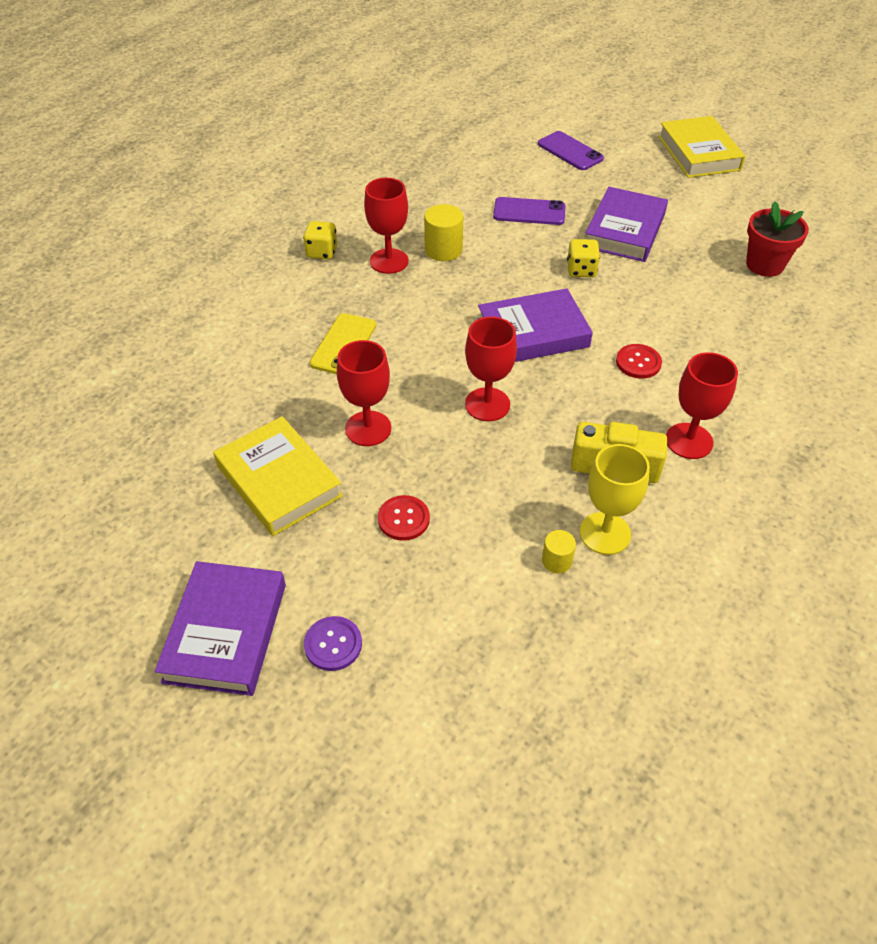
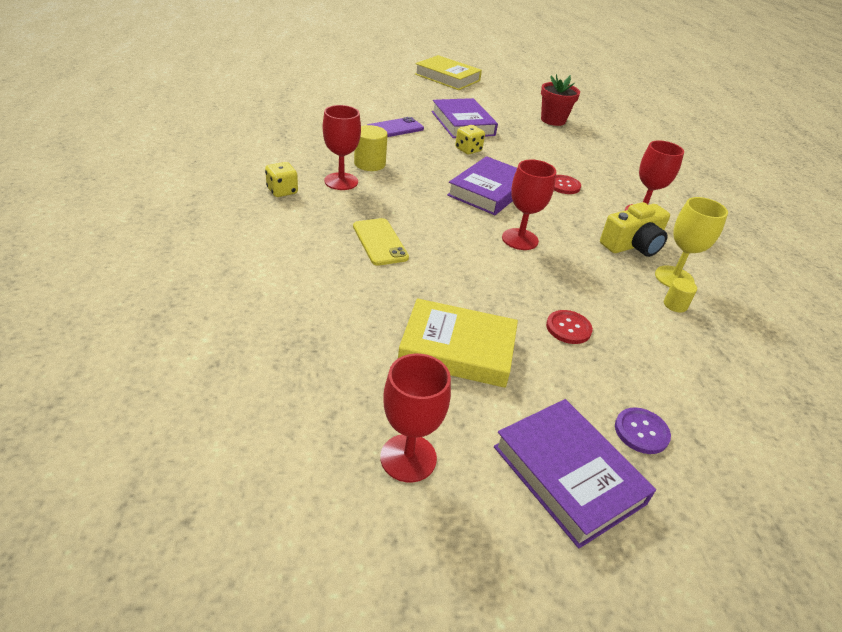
camera: 45 degrees left, 10 degrees down
red goblet [337,340,391,446] -> red goblet moved to [380,354,451,482]
purple phone [538,131,604,170] -> none

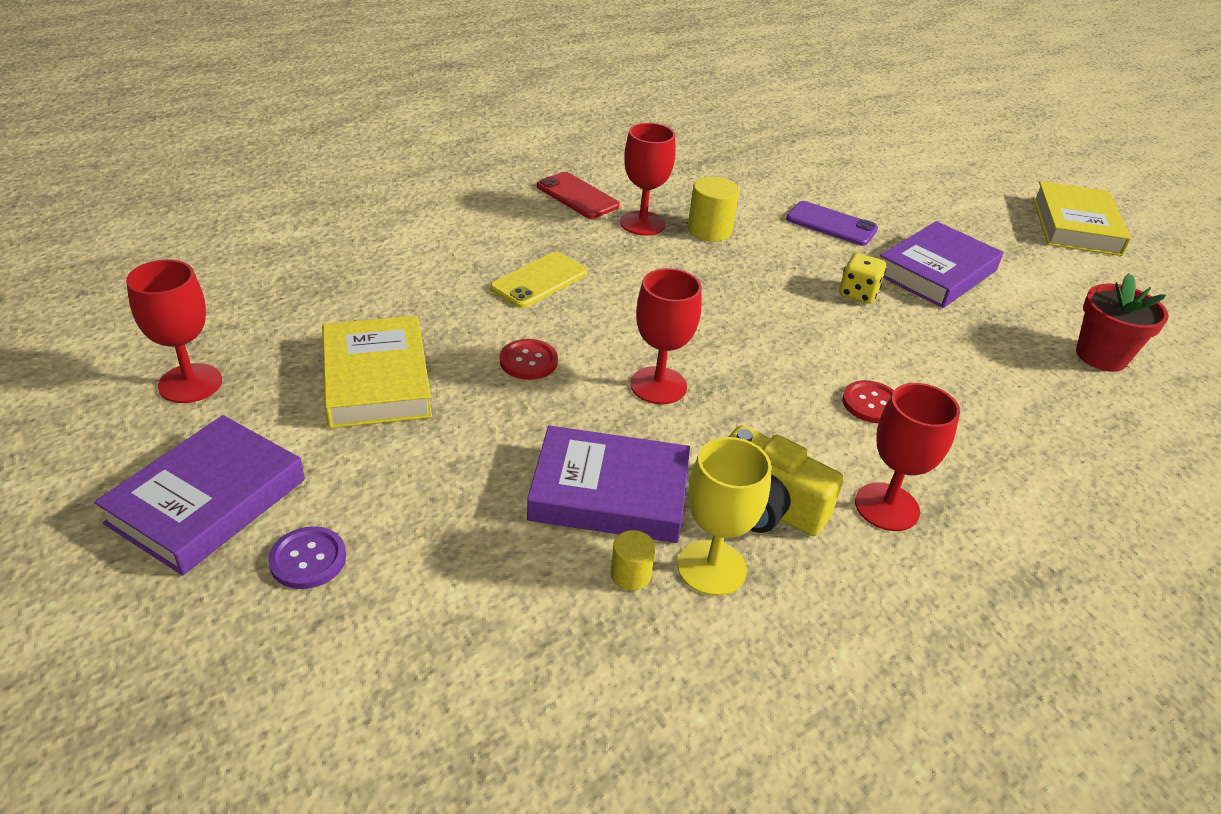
camera: 65 degrees right, 0 degrees up
yellow dice [265,162,298,197] -> red phone [537,172,620,219]
purple book [447,156,517,215] -> purple book moved to [527,425,690,543]
red button [546,310,593,344] -> red button moved to [500,339,558,380]

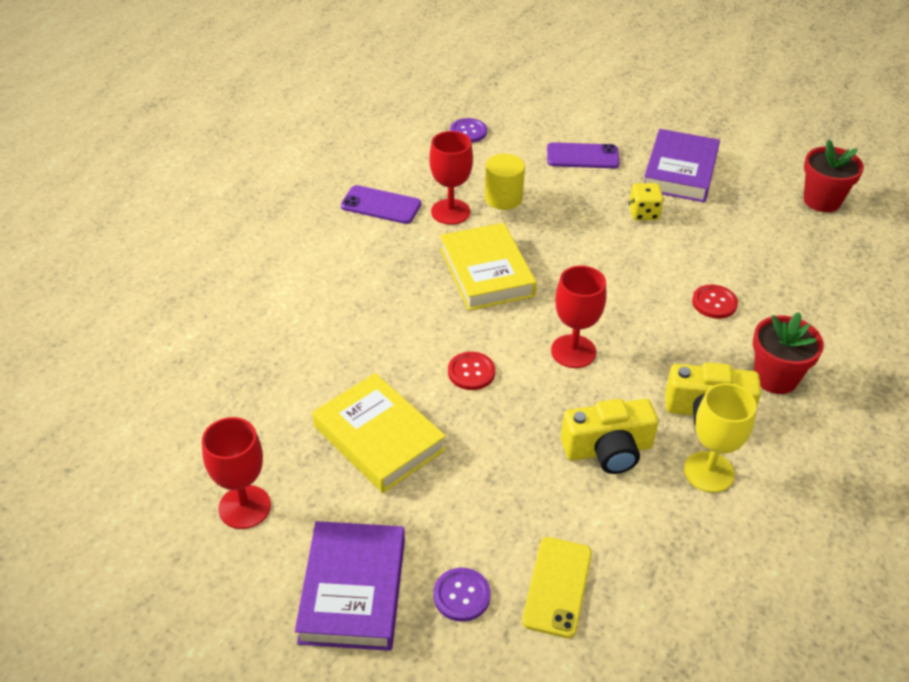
camera: 25 degrees left, 5 degrees up
yellow phone [490,252,587,308] -> yellow phone moved to [522,537,592,638]
purple book [527,425,690,543] -> yellow camera [561,399,658,474]
red phone [537,172,620,219] -> purple phone [341,185,421,224]
yellow cylinder [610,530,656,591] -> none
red goblet [855,383,960,531] -> red flower pot [753,312,824,394]
yellow book [1033,181,1131,256] -> yellow book moved to [440,223,537,311]
none -> purple button [450,118,487,143]

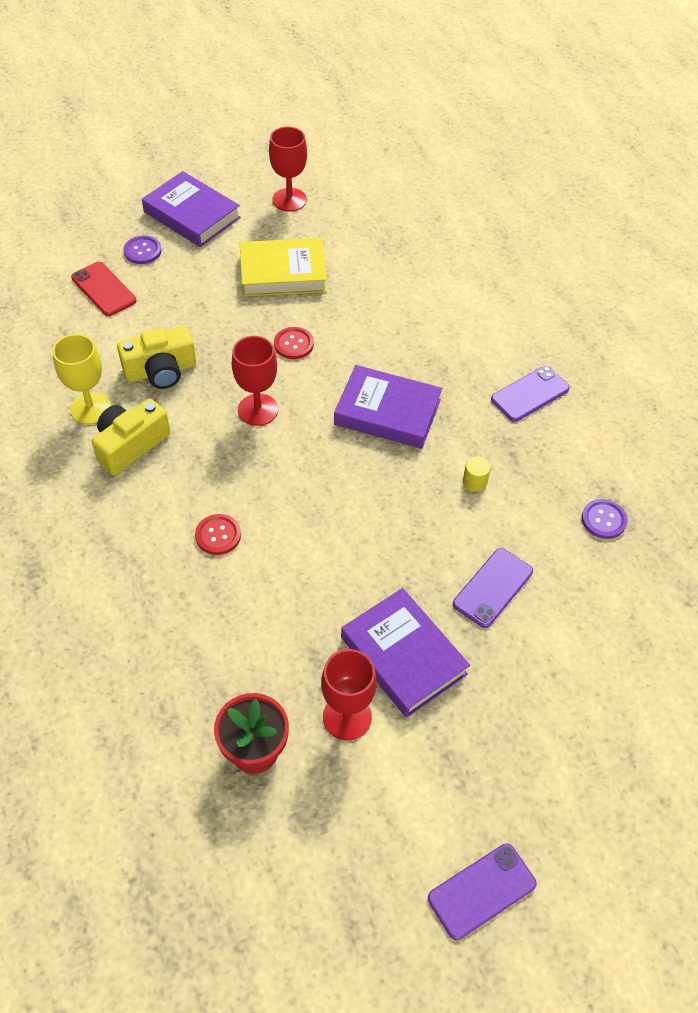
camera: 125 degrees right, 10 degrees up
red goblet [429,131,473,225] -> red goblet moved to [321,649,377,740]
yellow book [440,223,537,311] -> purple book [334,365,442,449]
yellow cylinder [485,154,525,210] -> yellow cylinder [463,456,491,492], size x0.59
yellow phone [522,537,592,638] -> red phone [71,262,136,316]
yellow camera [561,399,658,474] -> yellow camera turned 135 degrees counterclockwise [117,326,196,389]
yellow dice [629,183,664,220] -> none
red flower pot [753,312,824,394] -> none
none -> purple phone [428,843,537,940]

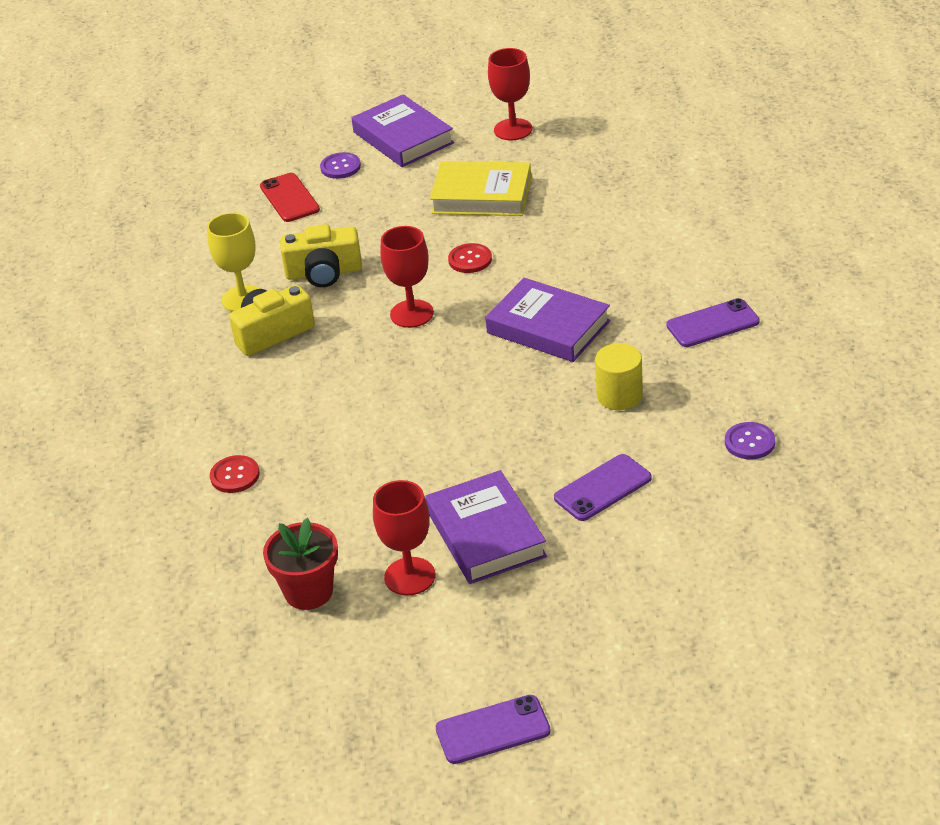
camera: 20 degrees right, 15 degrees down
red button [195,514,241,555] -> red button moved to [210,455,260,493]
yellow cylinder [463,456,491,492] -> yellow cylinder [595,343,643,410], size x1.69

